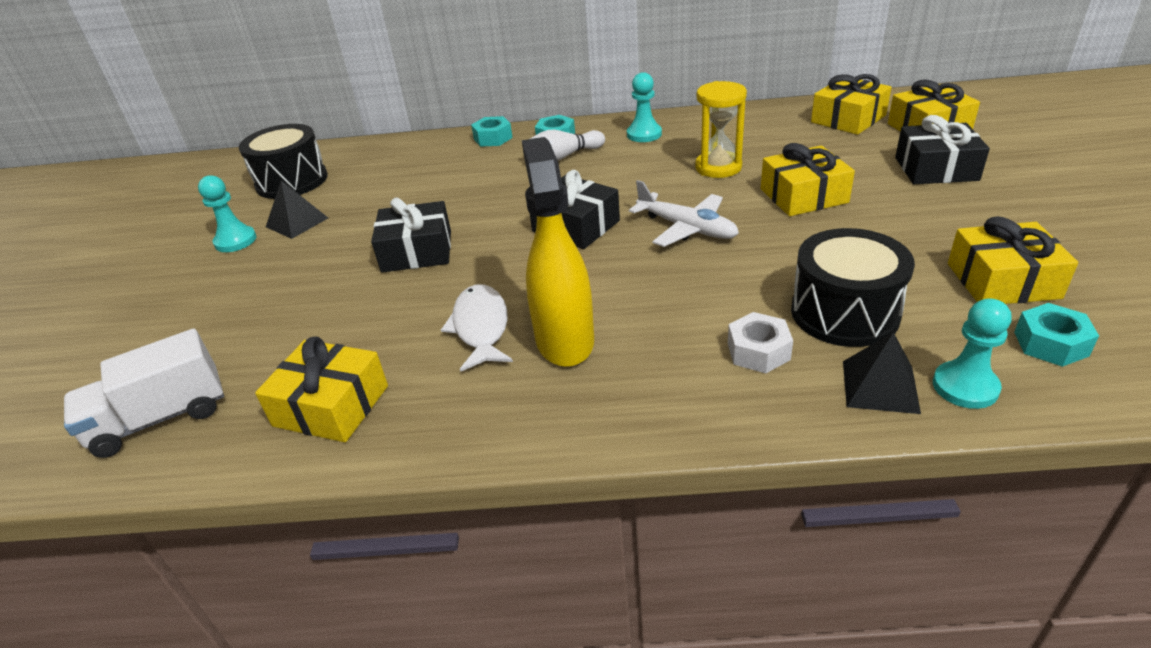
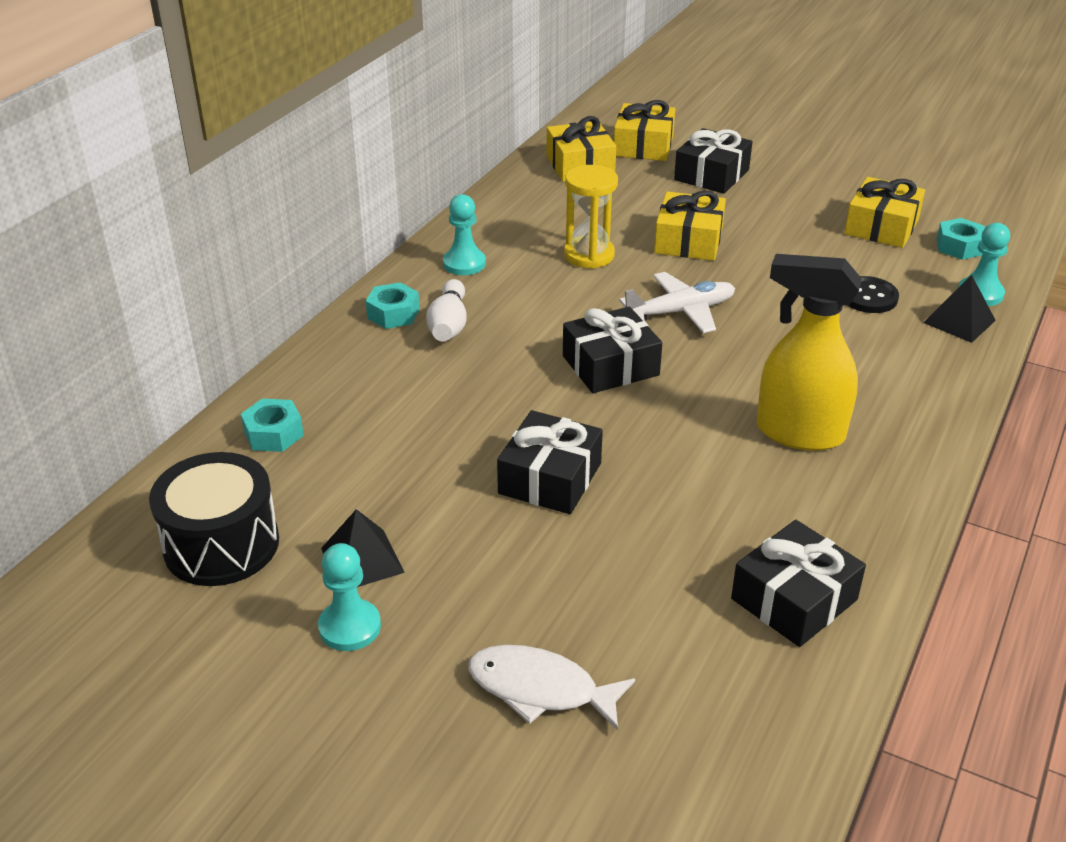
camera: 65 degrees left, 0 degrees up
white truck [64,329,224,458] -> none
yellow gift [255,337,388,442] -> black gift [731,520,866,647]
white fish [441,284,513,372] -> white fish moved to [468,645,635,731]
turquoise nut [471,116,513,147] -> turquoise nut moved to [241,399,304,452]
white nut [728,312,793,373] -> none
black drum [791,228,915,347] -> black button [849,276,899,313]

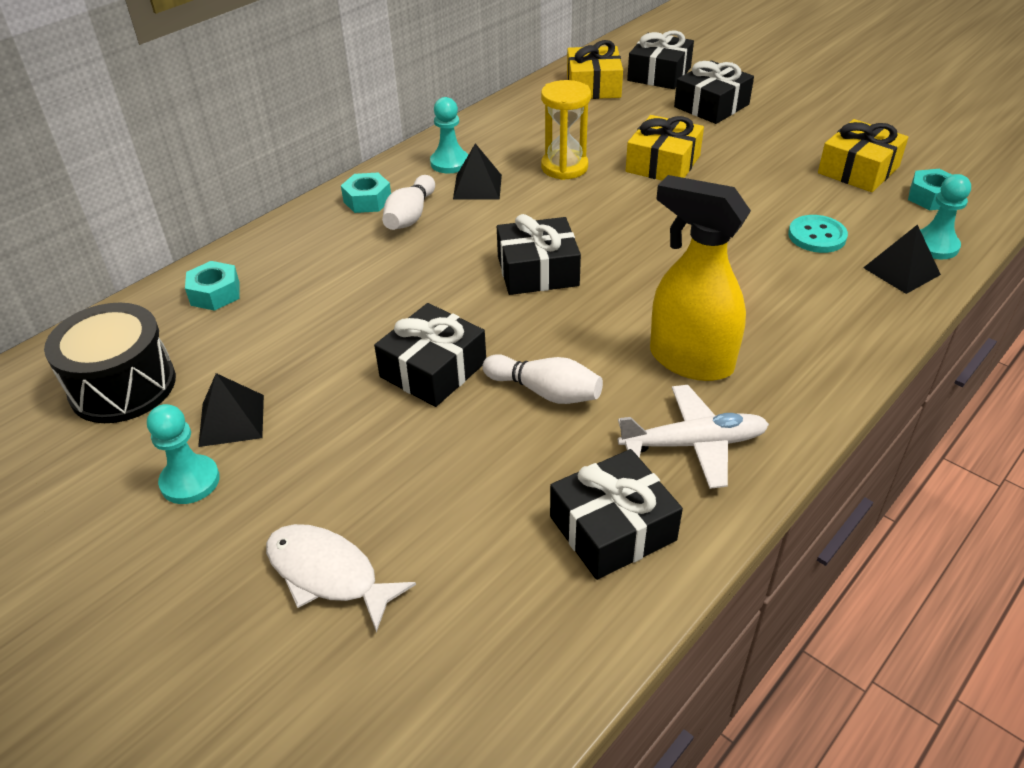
camera: 15 degrees right, 5 degrees up
yellow gift [614,100,675,161] -> black gift [627,30,694,89]
white plane [619,272,735,333] -> white plane moved to [618,385,769,489]
black button [849,276,899,313] -> turquoise button [788,215,848,253]
none -> black pyramid [453,143,502,200]
none -> white bowling pin [482,354,603,404]

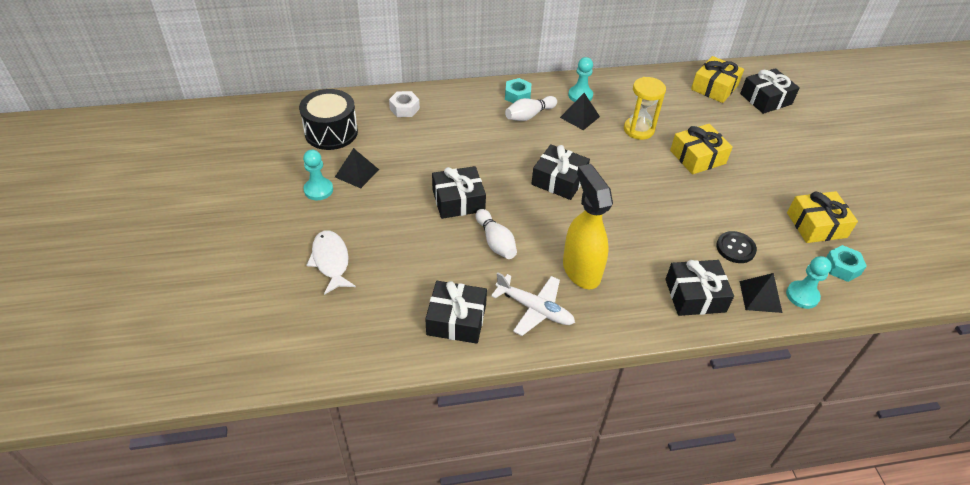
camera: 35 degrees right, 5 degrees up
turquoise nut [185,261,240,311] -> white nut [389,91,420,117]
black gift [674,61,754,124] -> black gift moved to [665,260,734,316]
turquoise button [788,215,848,253] -> black button [716,231,757,263]

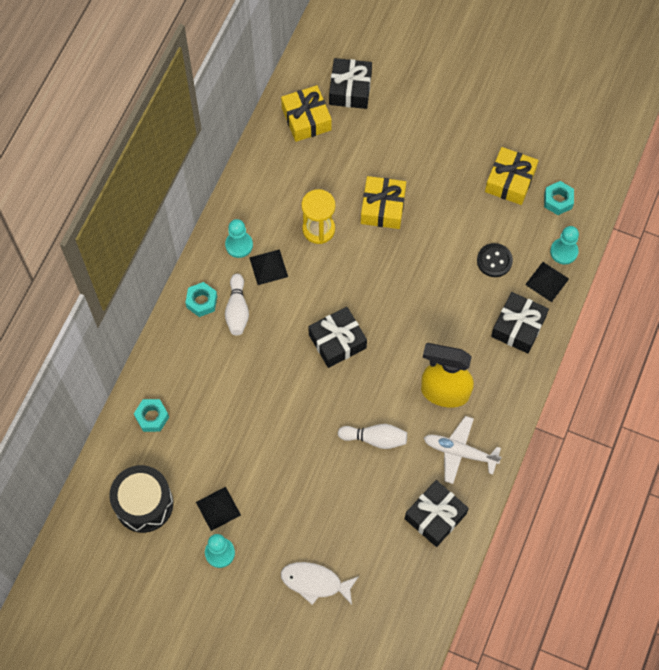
camera: 55 degrees left, 20 degrees up
white nut [389,91,420,117] -> turquoise nut [134,399,169,432]
black gift [432,166,486,219] -> none
white plane [491,273,575,336] -> white plane turned 135 degrees counterclockwise [424,416,502,484]

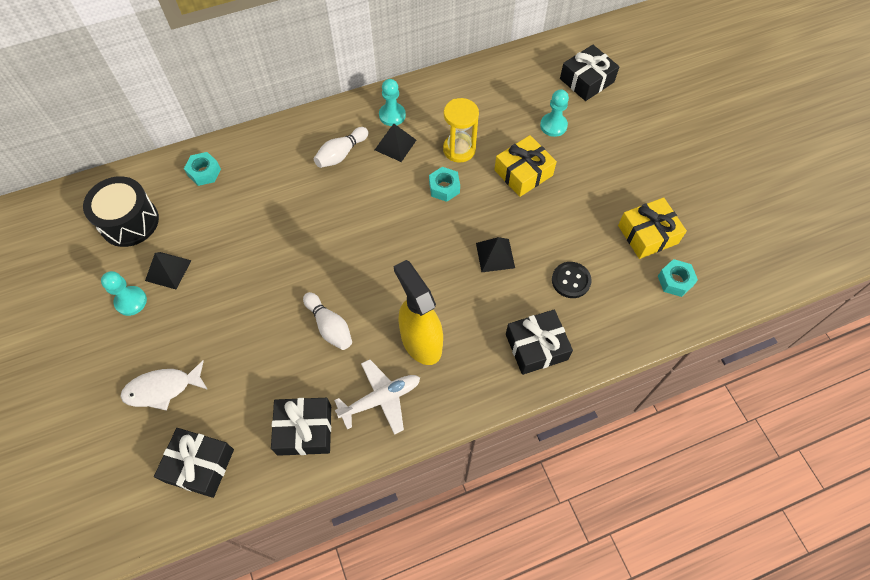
camera: 45 degrees right, 5 degrees down
turquoise nut [185,282,217,317] -> turquoise nut moved to [429,167,460,202]
yellow gift [281,85,332,142] -> none
white fish [281,562,359,605] -> white fish turned 75 degrees counterclockwise [120,360,208,411]
black gift [308,307,367,368] -> black gift moved to [154,428,234,498]
white plane [424,416,502,484] -> white plane turned 90 degrees clockwise [334,359,420,435]
black pyramid [525,262,569,302] -> black pyramid moved to [476,237,515,272]
turquoise pawn [550,226,579,265] -> turquoise pawn moved to [540,89,569,137]

